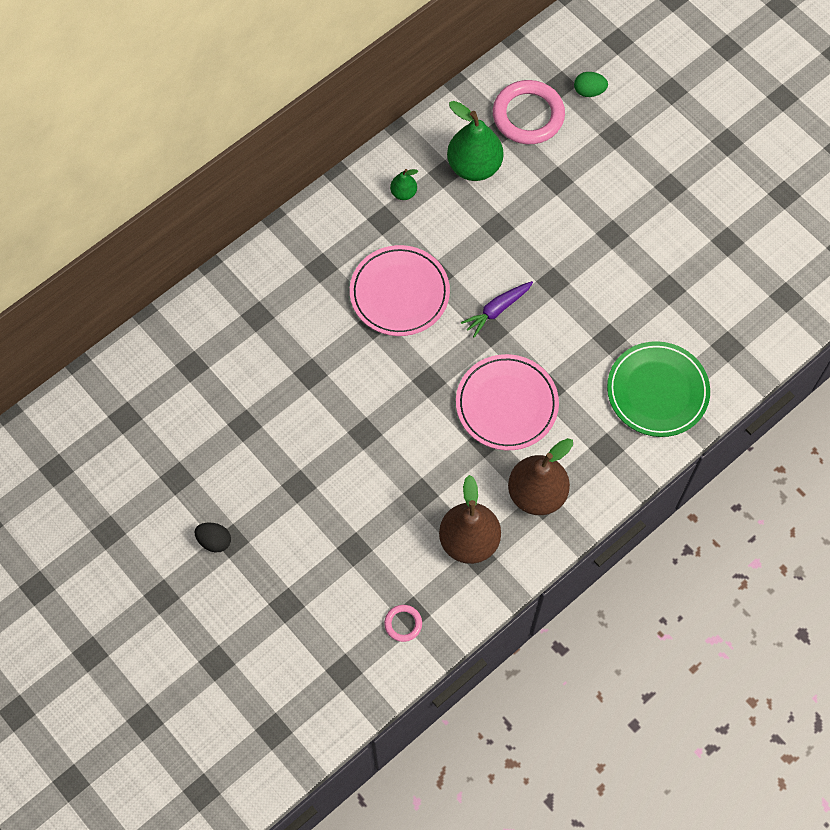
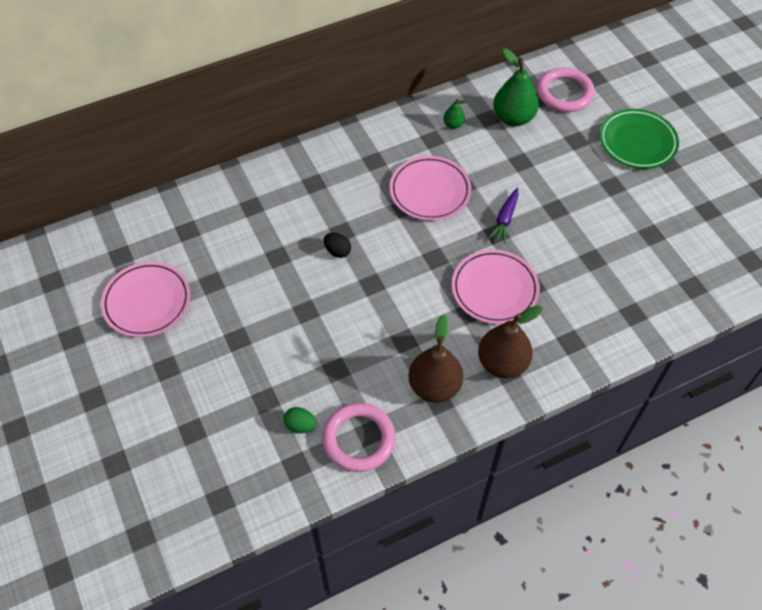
camera: 15 degrees right, 10 degrees down
black egg [194,522,231,553] -> black egg moved to [324,232,351,258]
pink ring [384,605,422,642] -> pink ring [322,403,396,472], size x2.17
purple carrot [461,281,533,338] -> purple carrot turned 45 degrees counterclockwise [488,188,519,243]
green egg [574,72,608,97] -> green egg moved to [283,407,317,433]
green plate [607,341,710,437] -> green plate moved to [599,109,679,169]
none -> pink plate [101,262,191,337]

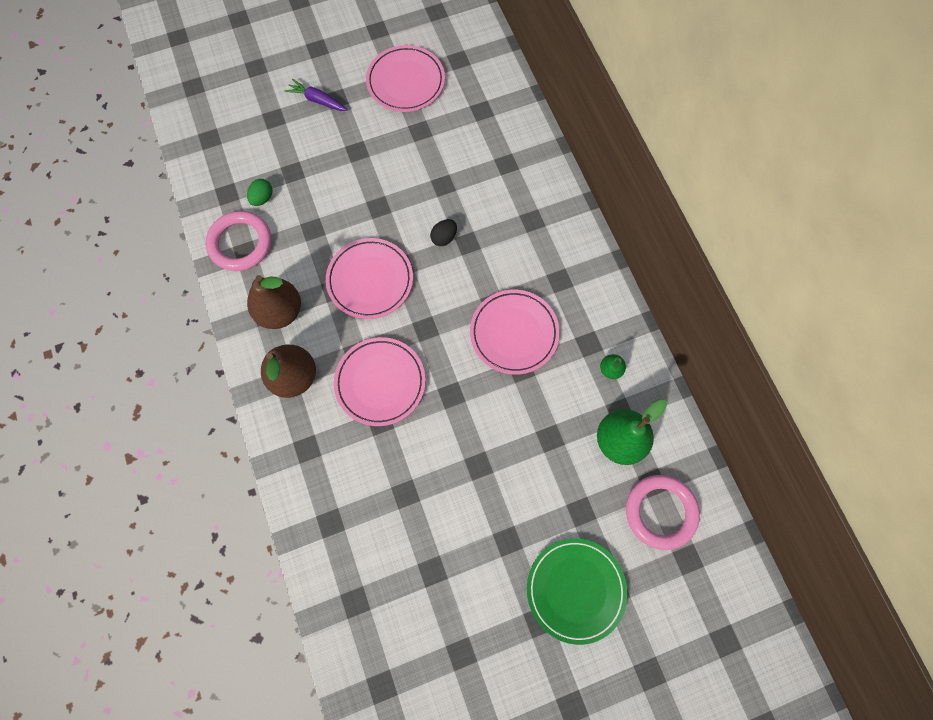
camera: 95 degrees right, 15 degrees up
purple carrot [488,188,519,243] -> purple carrot moved to [285,79,348,111]
none -> pink plate [326,238,413,319]

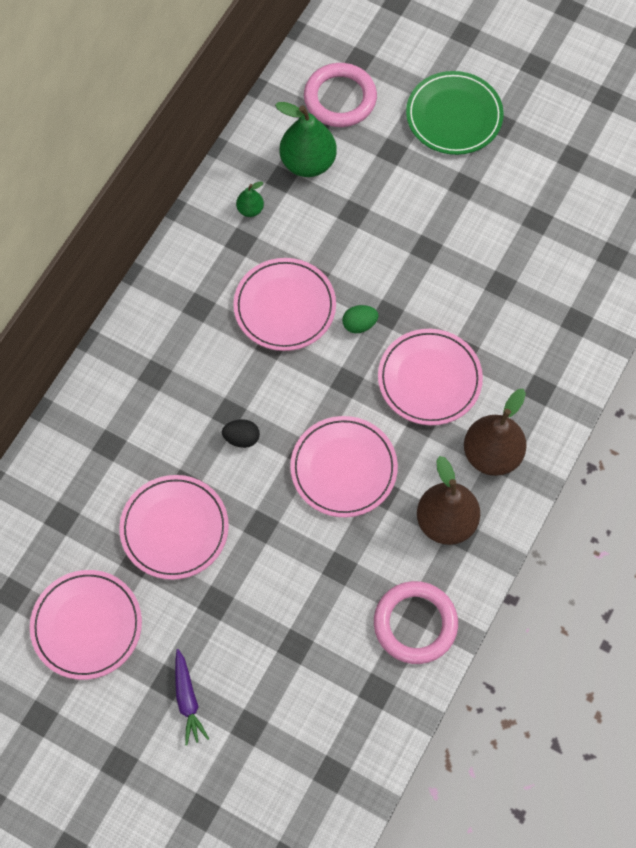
camera: 130 degrees left, 5 degrees down
green egg [247,179,272,206] -> green egg moved to [342,305,379,333]
none -> pink plate [119,475,229,580]

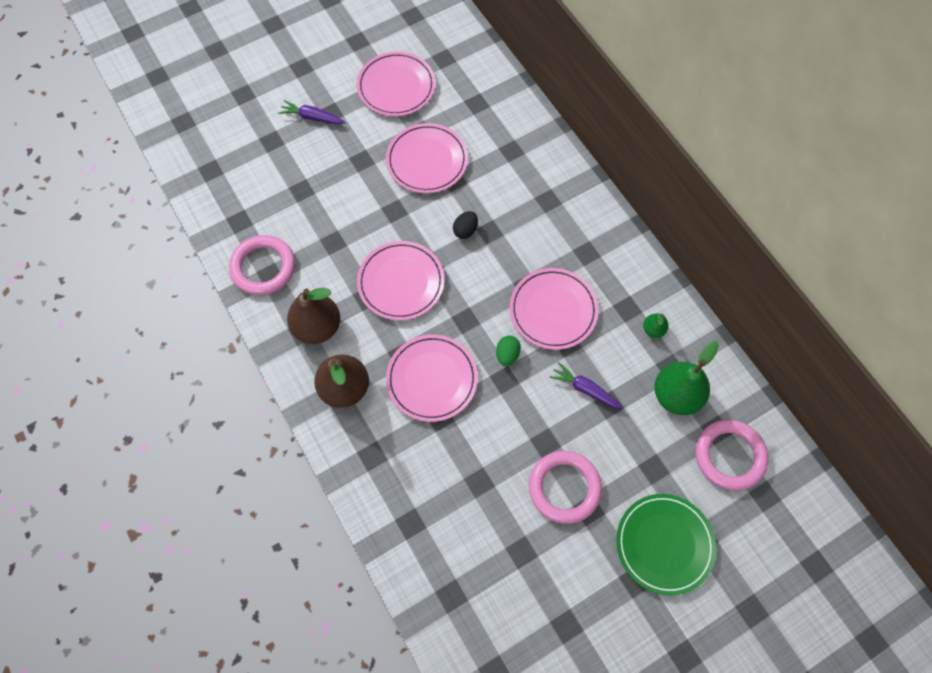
camera: 120 degrees right, 0 degrees up
none -> pink ring [529,451,602,524]
none -> purple carrot [549,362,623,409]

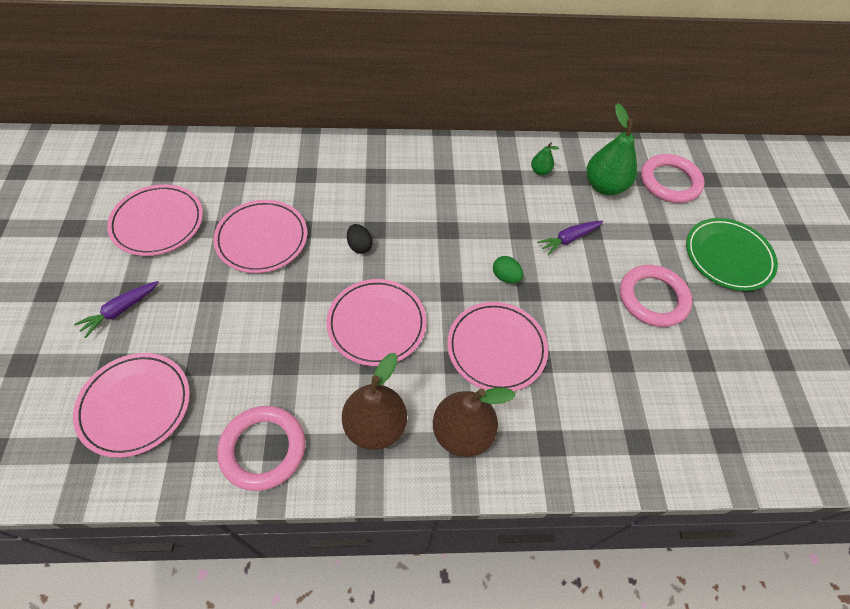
camera: 65 degrees left, 10 degrees down
pink plate [510,268,599,350] -> pink plate moved to [73,353,190,458]

